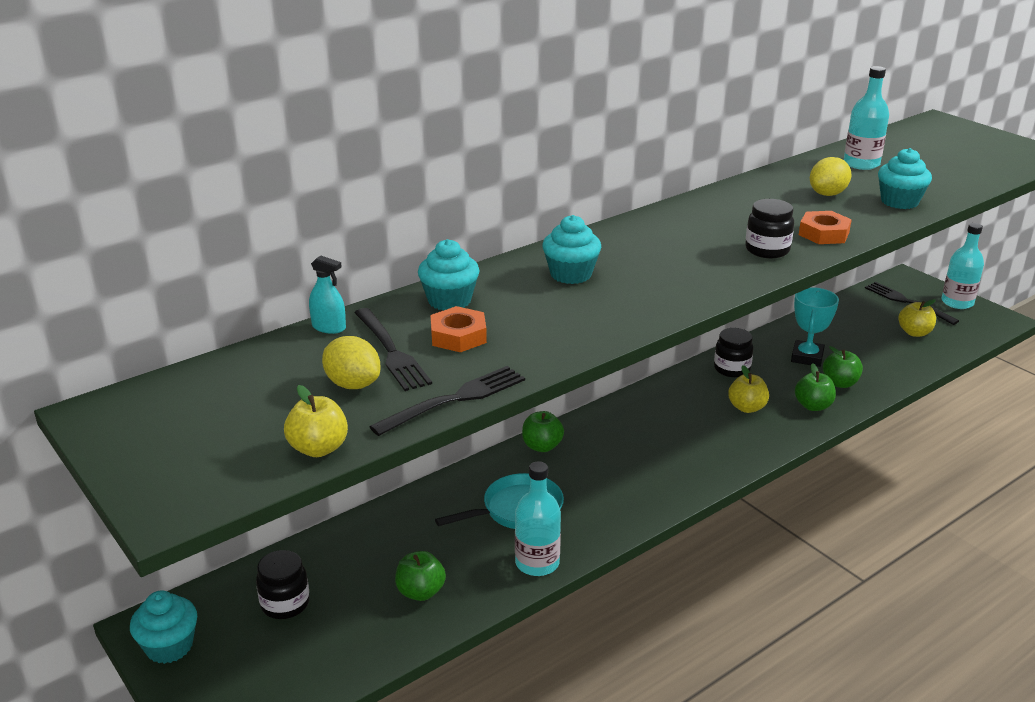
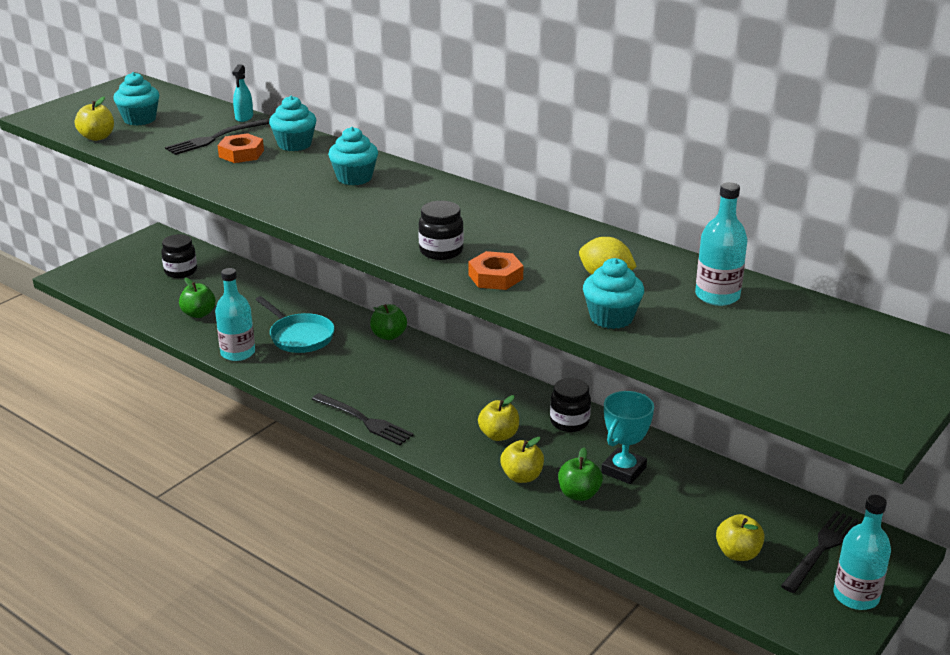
camera: 75 degrees right, 0 degrees up
turquoise cupcake [130,590,197,664] -> turquoise cupcake moved to [113,72,159,125]
yellow lemon [322,336,381,389] -> none
black fork [369,366,525,436] -> black fork moved to [312,393,414,445]
turquoise trophy [791,287,839,367] -> turquoise trophy turned 60 degrees counterclockwise [601,391,654,484]
green apple [795,363,836,411] -> yellow apple [500,437,544,483]

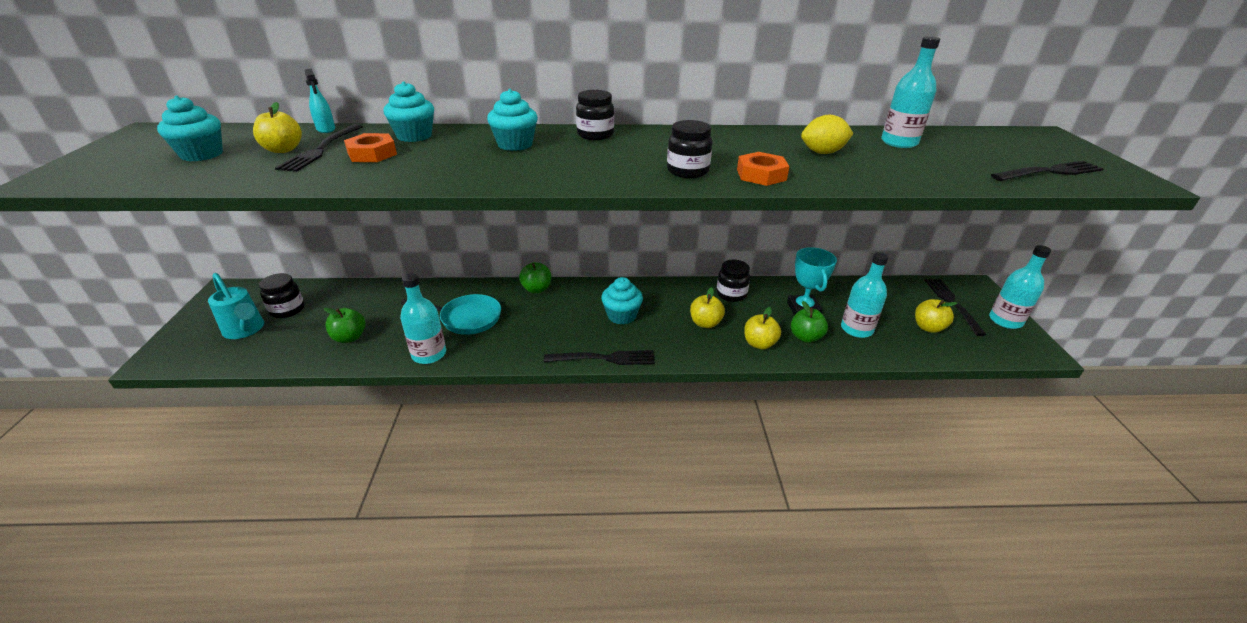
camera: 40 degrees left, 5 degrees up
yellow apple [75,96,114,141] -> yellow apple moved to [253,102,302,153]
turquoise cupcake [583,258,644,329] -> turquoise cupcake moved to [601,277,643,325]
none -> turquoise watering can [208,273,264,339]
none -> black jar [576,90,614,140]
none -> turquoise bottle [841,252,889,338]
none -> black fork [991,161,1104,181]

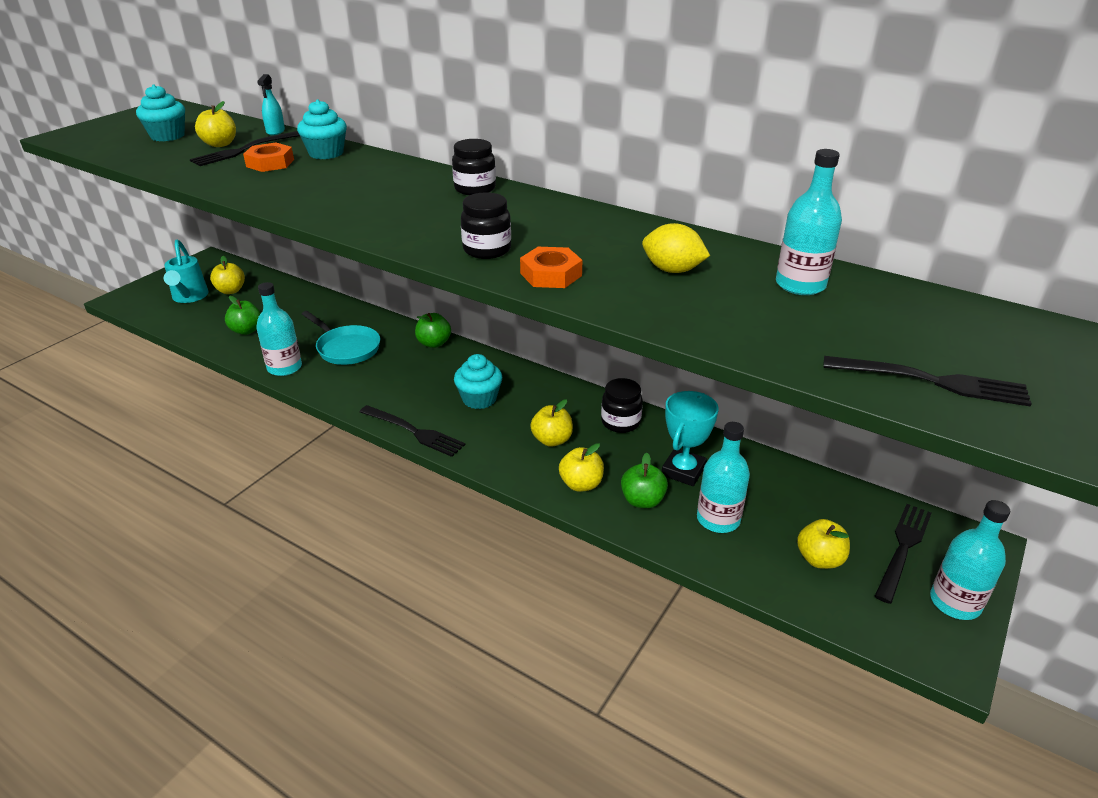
camera: 35 degrees right, 0 degrees up
black jar [259,273,304,318] -> yellow apple [210,256,245,294]
turquoise cupcake [487,89,538,151] -> none

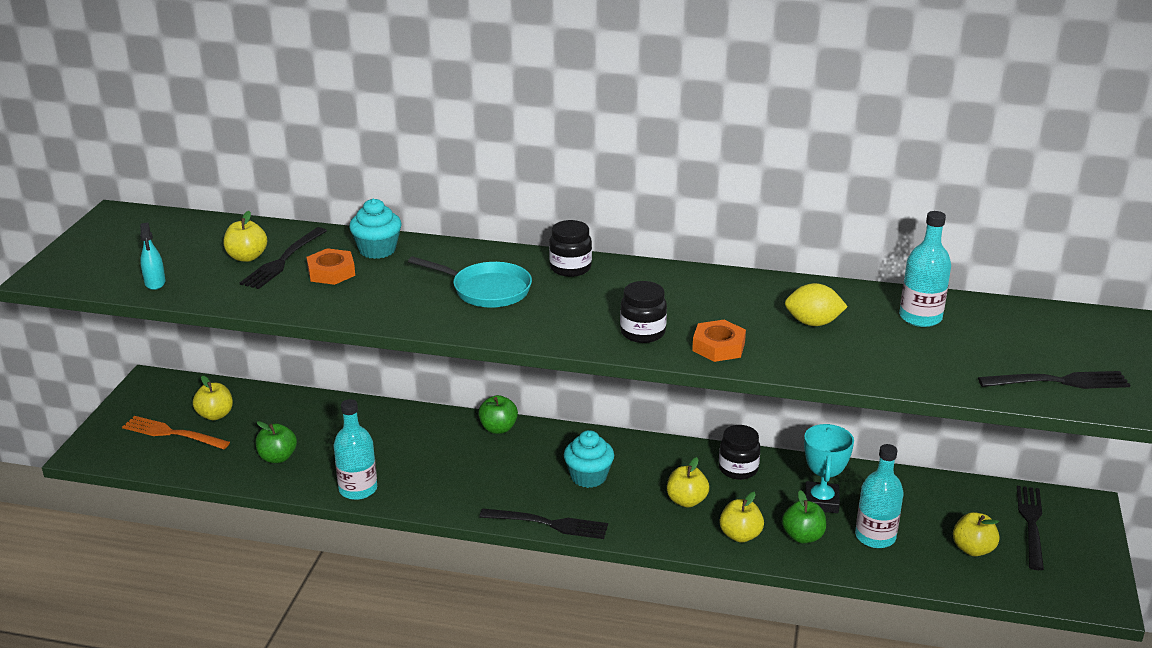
camera: 20 degrees left, 5 degrees down
turquoise cupcake [136,84,185,141] -> none
turquoise watering can [164,240,209,303] -> orange fork [122,416,230,449]
turquoise spray bottle [257,74,285,135] -> turquoise spray bottle moved to [140,223,166,290]
turquoise pan [302,311,380,365] -> turquoise pan moved to [408,256,532,308]
turquoise bottle [930,500,1010,620] -> none

